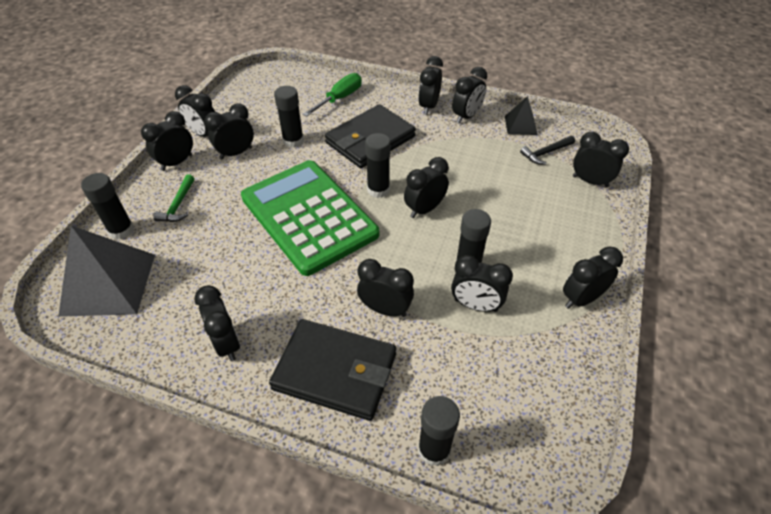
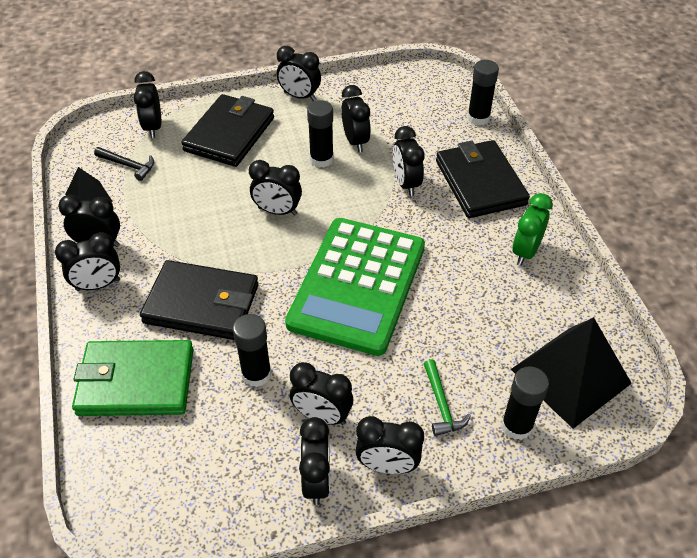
camera: 125 degrees left, 0 degrees up
grey pyramid [58,226,155,317] -> black pyramid [511,317,632,429]
green hammer [153,174,194,222] -> green hammer turned 105 degrees clockwise [424,359,471,436]
black clock [194,286,240,361] -> green clock [512,193,553,265]
green screwdriver [303,73,362,117] -> green wallet [72,340,194,416]
black glue stick [365,133,391,198] -> none
none -> black wallet [181,94,274,167]

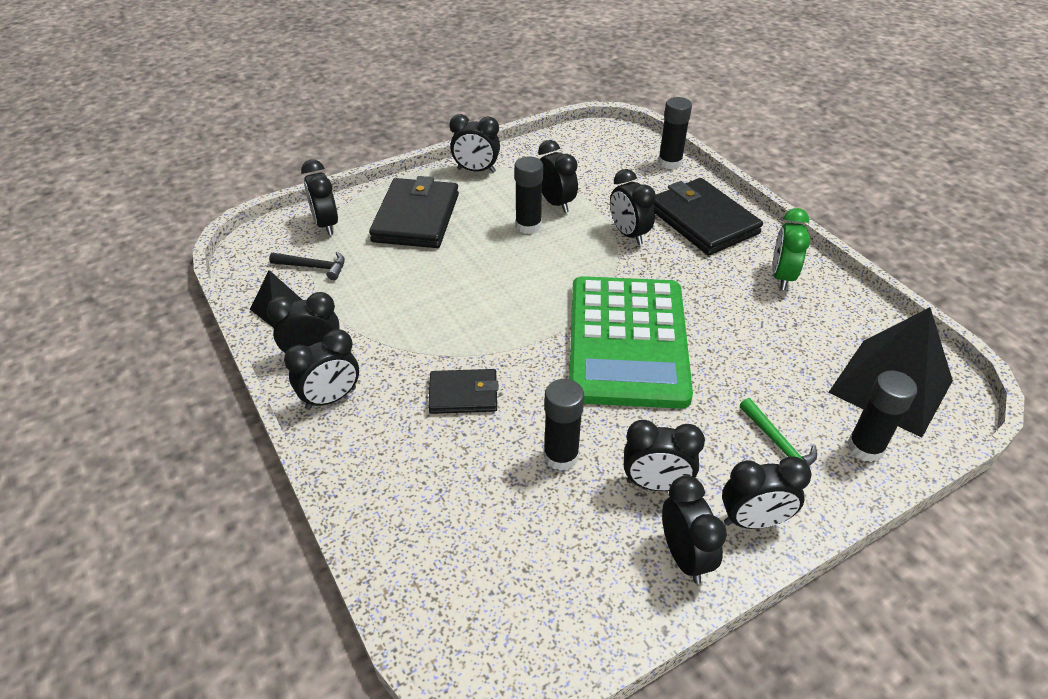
camera: 15 degrees left, 5 degrees down
green wallet [72,340,194,416] -> none
black wallet [140,260,259,340] -> black wallet [428,369,499,414], size x0.57
black clock [249,160,302,216] -> none

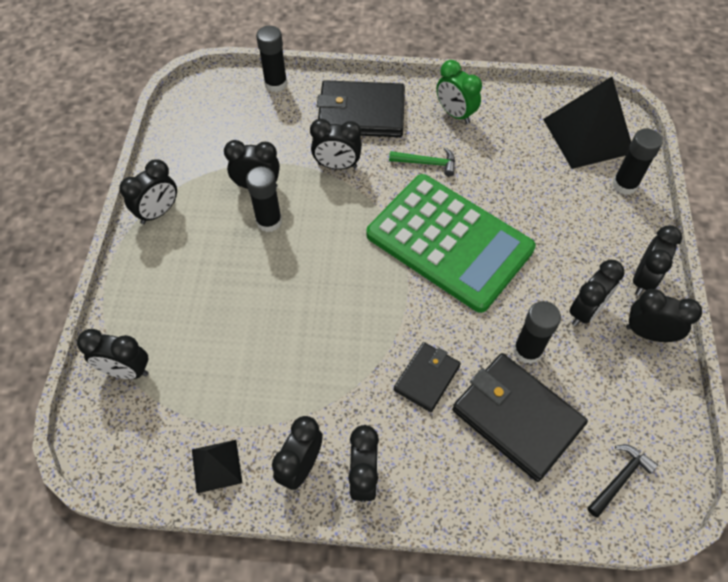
camera: 55 degrees left, 15 degrees up
black hammer [269,251,345,280] -> black hammer moved to [587,444,658,518]
black wallet [369,176,459,248] -> black wallet moved to [452,353,588,482]
green hammer [740,398,817,466] -> green hammer moved to [389,147,455,176]

